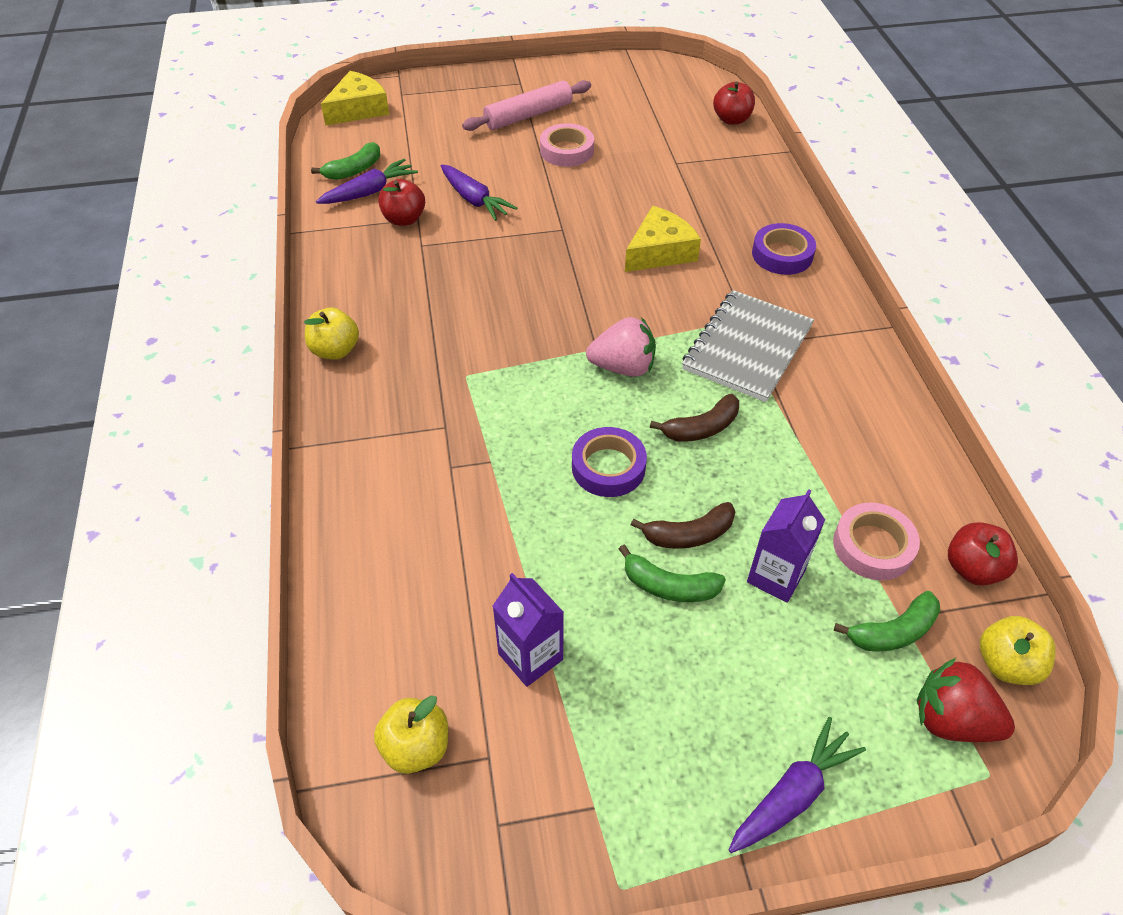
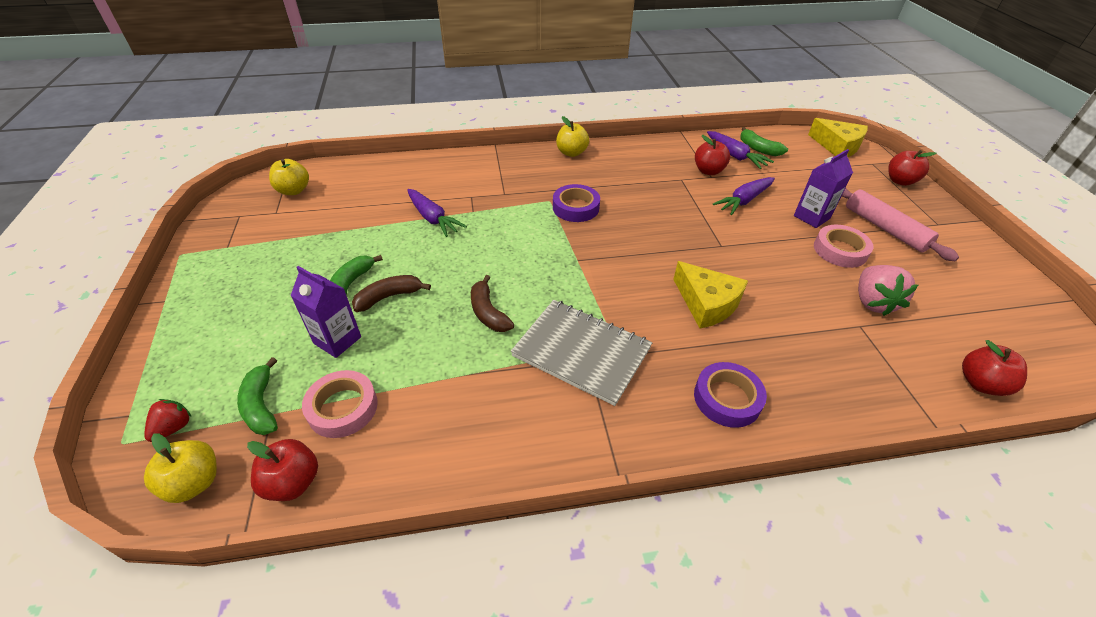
camera: 90 degrees right, 5 degrees down
purple carton [493,573,564,687] -> purple carton moved to [794,149,853,228]
purple tape [572,427,647,497] -> purple tape moved to [553,184,600,222]
pink strawberry [586,317,656,377] -> pink strawberry moved to [858,265,918,316]
brown banana [631,502,735,549] -> brown banana turned 75 degrees clockwise [352,275,431,312]
purple carrot [729,717,866,853] -> purple carrot moved to [407,189,467,237]
red strawberry [917,658,1015,742] -> red strawberry [144,399,191,442], size x0.59
none -> red apple [888,150,937,186]

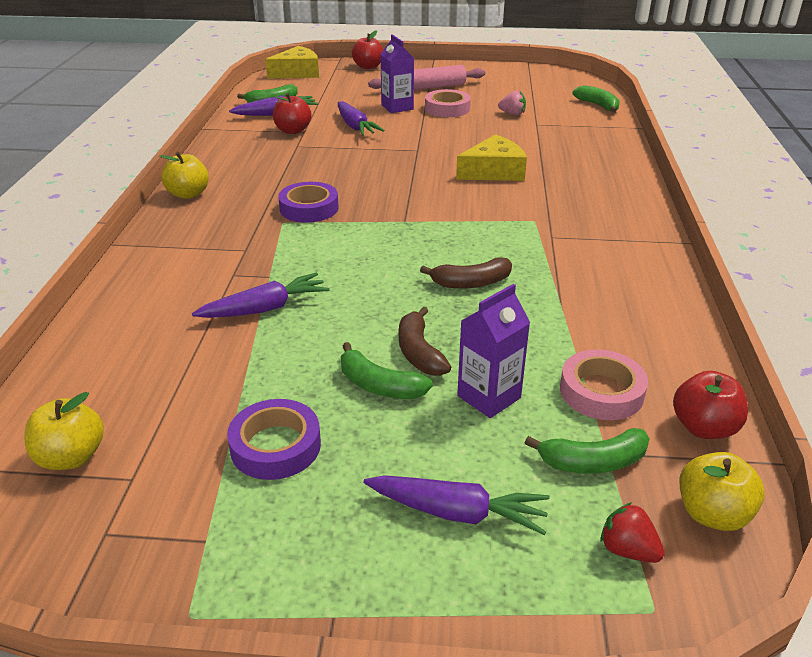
camera: 75 degrees left, 10 degrees down
grey notebook [511,300,652,406] -> none
purple tape [694,362,767,428] -> purple tape moved to [227,399,321,480]
pink strawberry [858,265,918,316] -> pink strawberry [498,91,526,115], size x0.59
red apple [962,340,1027,396] -> green banana [572,85,620,113]
none -> purple carrot [364,475,550,535]

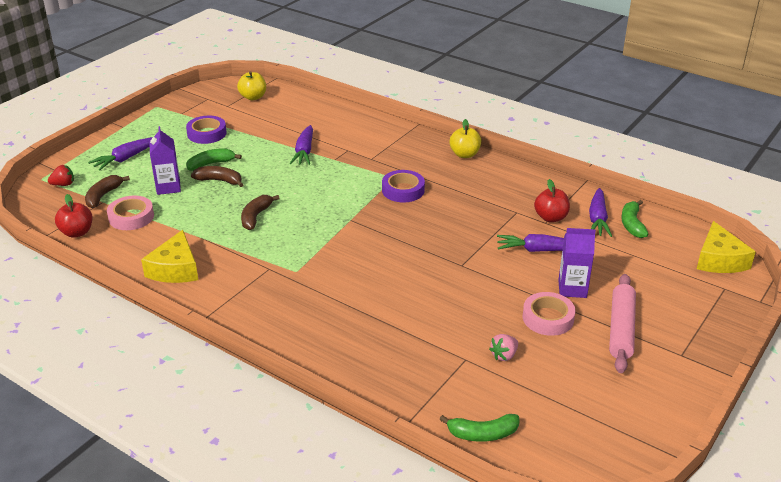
camera: 120 degrees right, 0 degrees up
red apple [352,30,383,69] -> none
yellow cheese [456,134,527,181] -> yellow cheese moved to [141,230,198,283]
green banana [525,428,650,474] -> brown banana [85,175,130,208]
yellow apple [679,452,765,531] -> none

